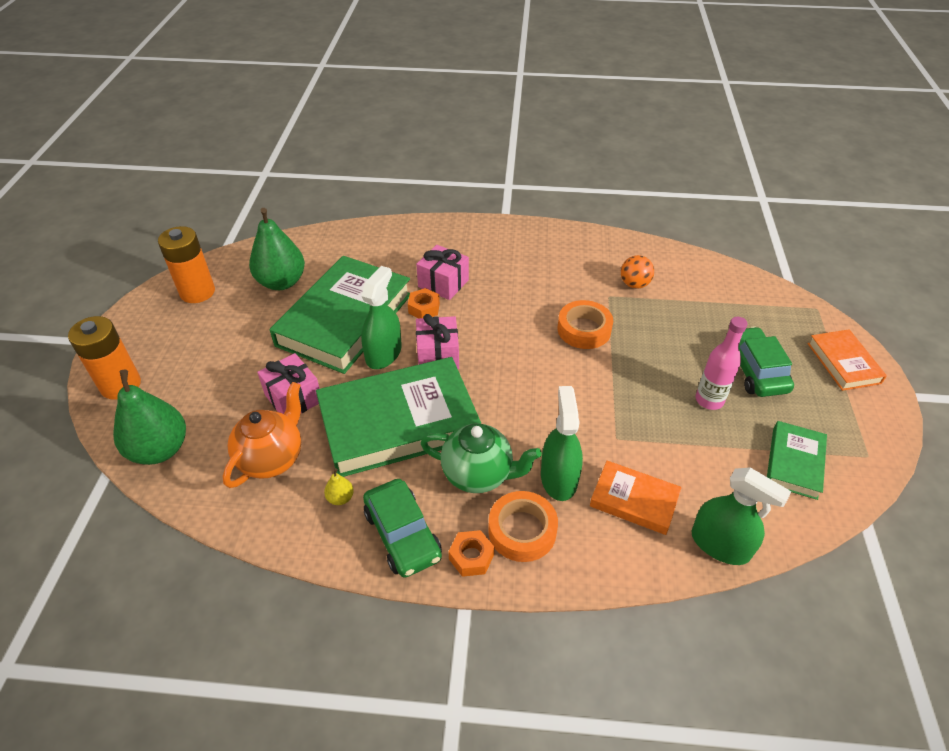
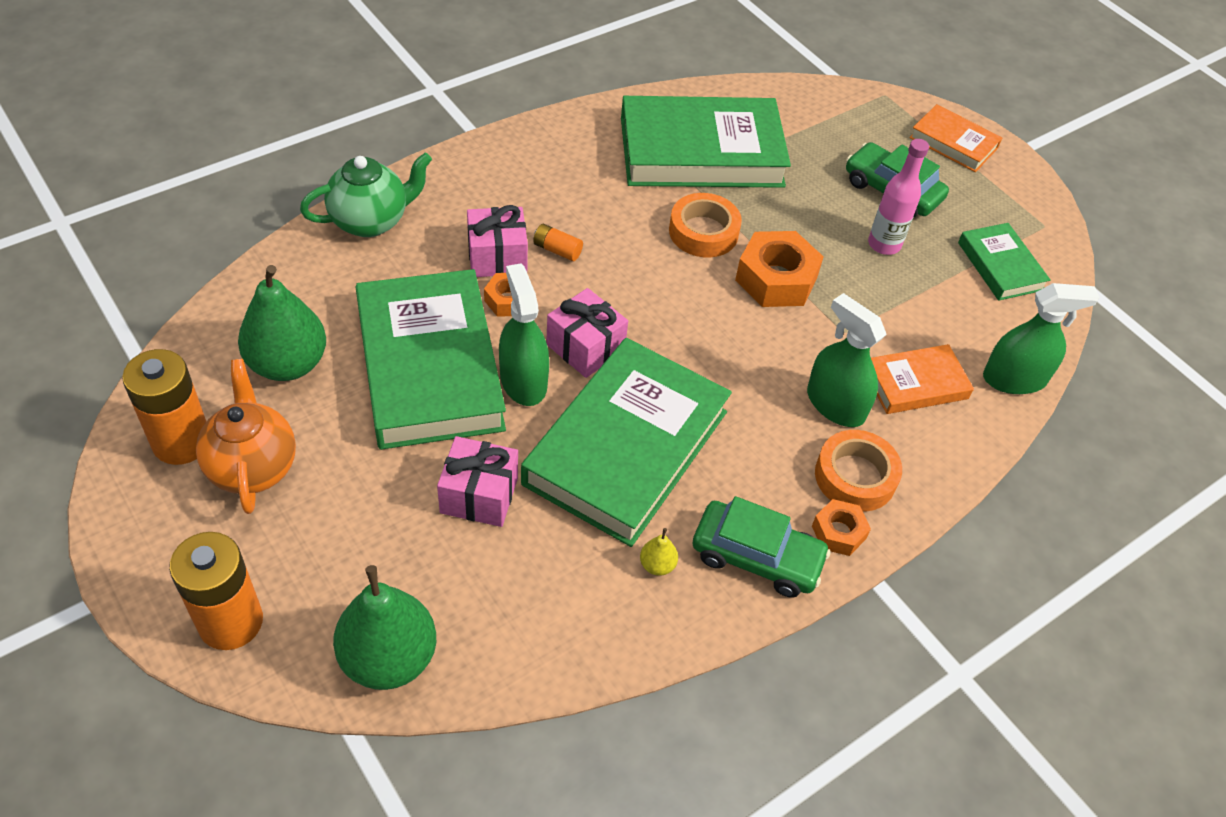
camera: 45 degrees left, 5 degrees up
orange teapot [223,382,301,488] -> orange teapot moved to [196,359,296,514]
green teapot [420,423,542,493] -> green teapot moved to [300,153,432,237]
orange ball [621,255,654,289] -> green book [621,96,791,188]
none -> orange battery [533,224,583,261]
none -> orange nut [735,231,824,307]

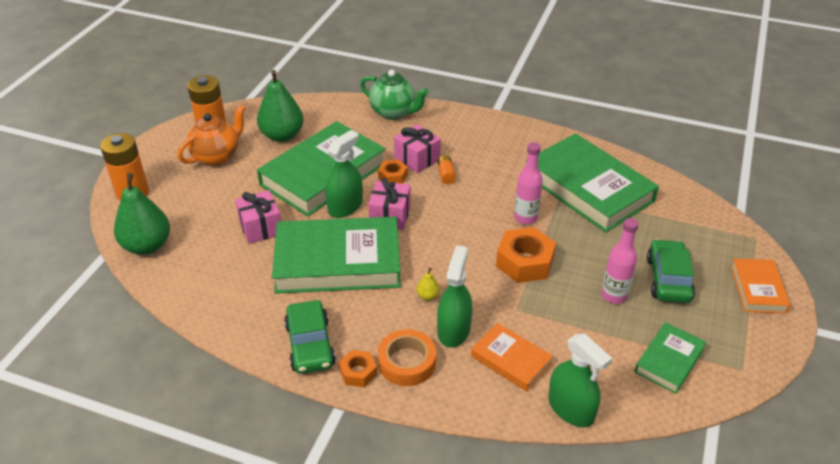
camera: 60 degrees right, 10 degrees down
yellow pear [640,528,678,576] -> yellow pear moved to [417,267,440,301]
orange tape [669,193,742,258] -> pink bottle [514,142,543,225]

